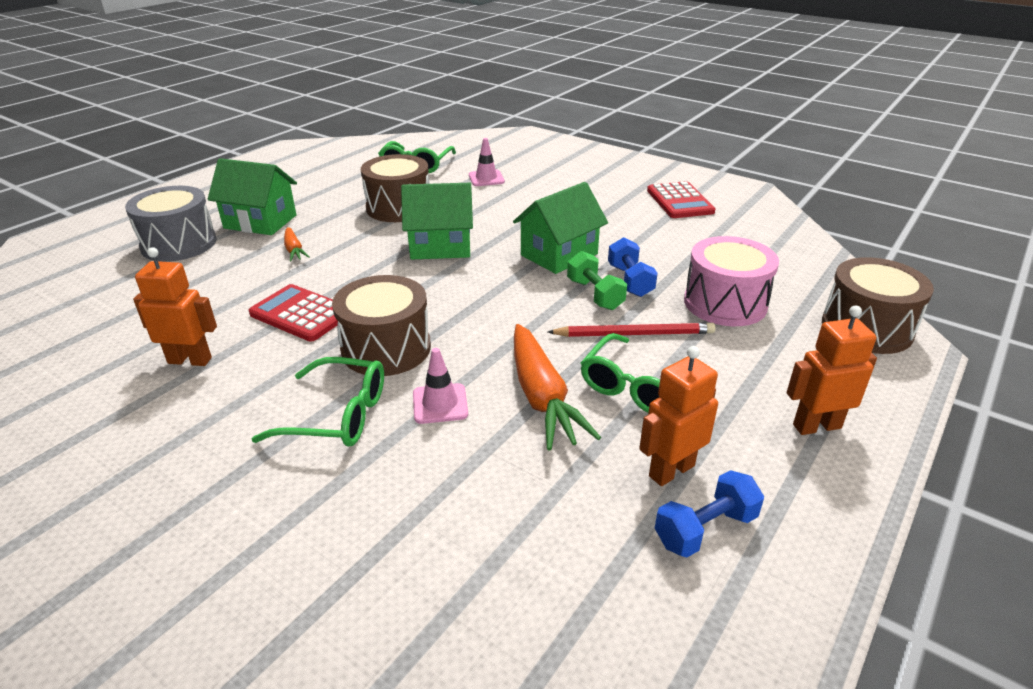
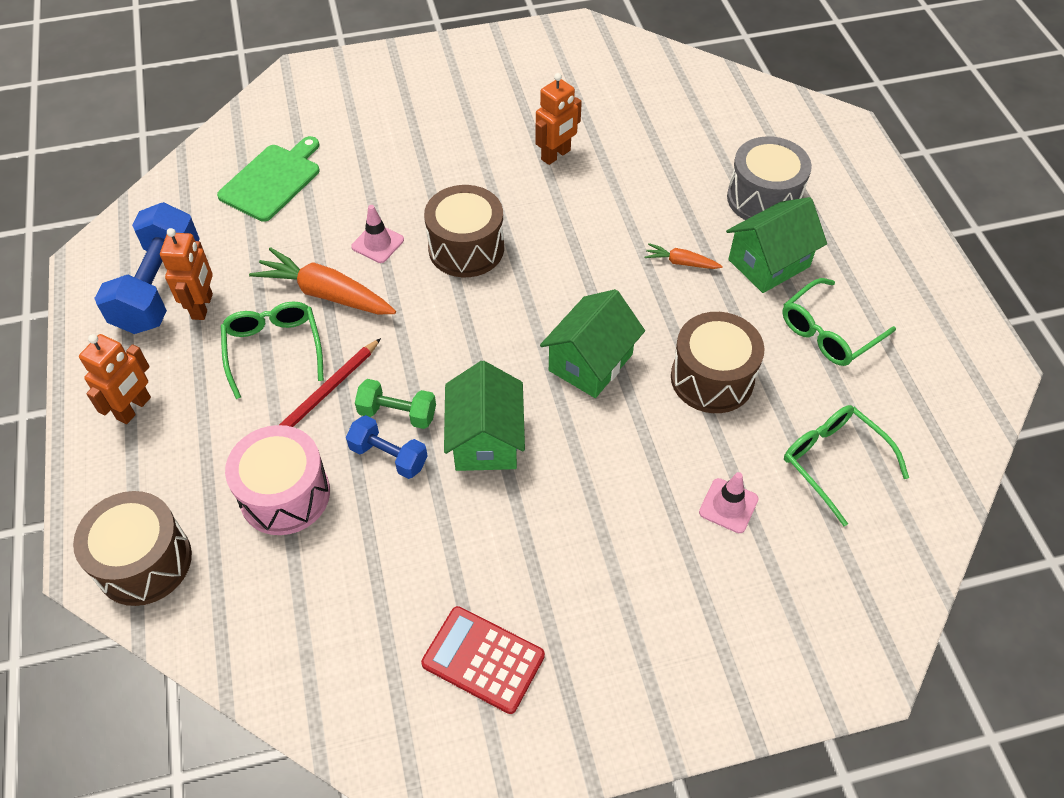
camera: 130 degrees right, 20 degrees up
red calculator [249,284,338,342] -> none
green glasses [252,357,384,447] -> green glasses moved to [782,278,896,366]
blue dumbbell [655,470,764,558] -> blue dumbbell [94,202,200,334], size x1.85
none -> green cutting board [217,136,320,222]

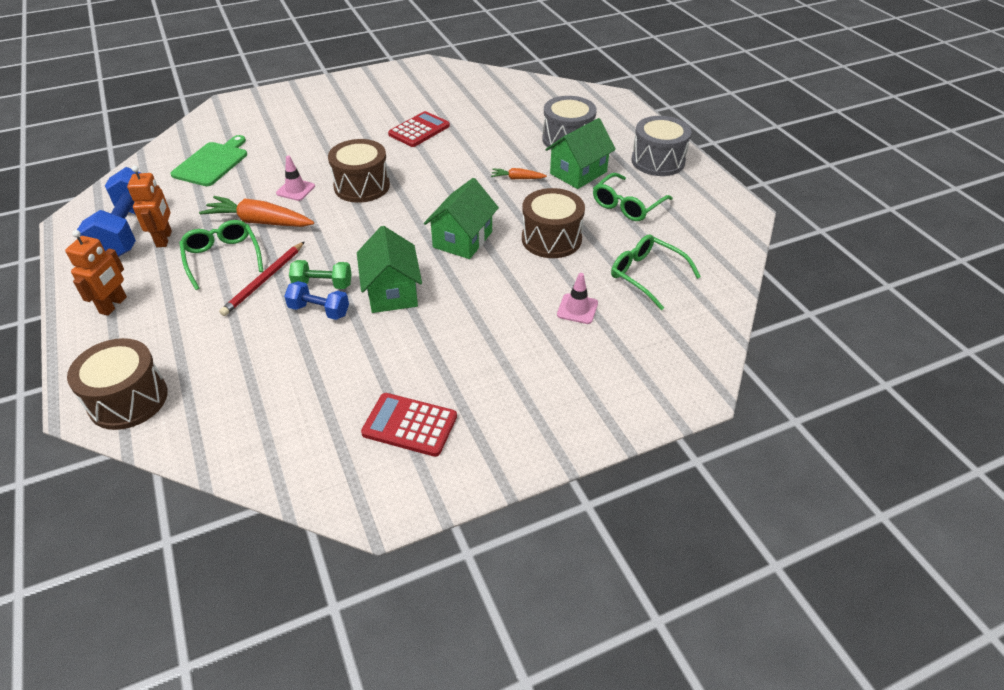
camera: 10 degrees left, 10 degrees down
pink drum [225,425,330,535] -> none
orange robot [536,73,582,165] -> red calculator [388,111,450,147]
none -> grey drum [631,116,691,176]

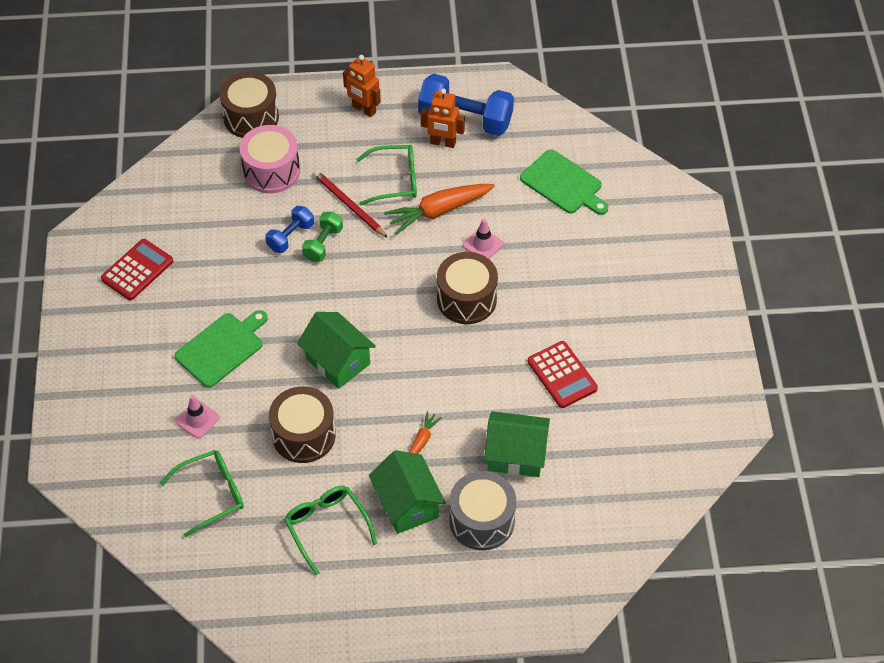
camera: 110 degrees right, 10 degrees up
orange carrot [199,196,314,227] -> orange carrot turned 150 degrees counterclockwise [384,184,495,234]
green house [357,226,422,313] -> green house moved to [484,411,550,477]
grey drum [631,116,691,176] -> none
none -> green cutting board [175,310,268,388]
none -> pink drum [240,125,300,193]

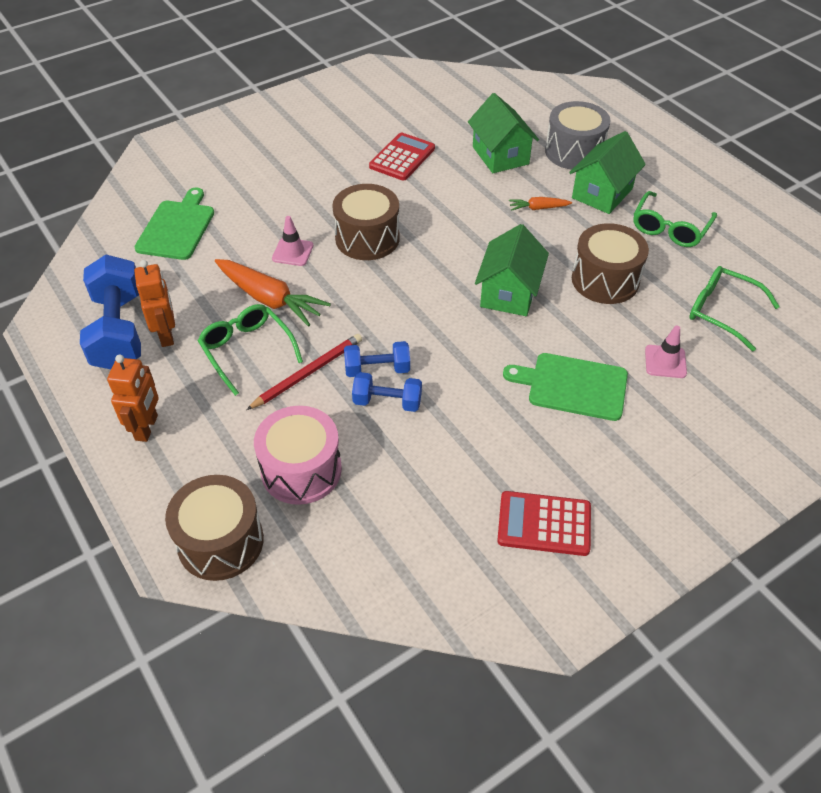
camera: 120 degrees left, 5 degrees down
green dumbbell [302,212,343,262] -> blue dumbbell [344,341,410,377]
red pencil [313,170,388,238] -> red pencil turned 150 degrees counterclockwise [246,334,362,410]

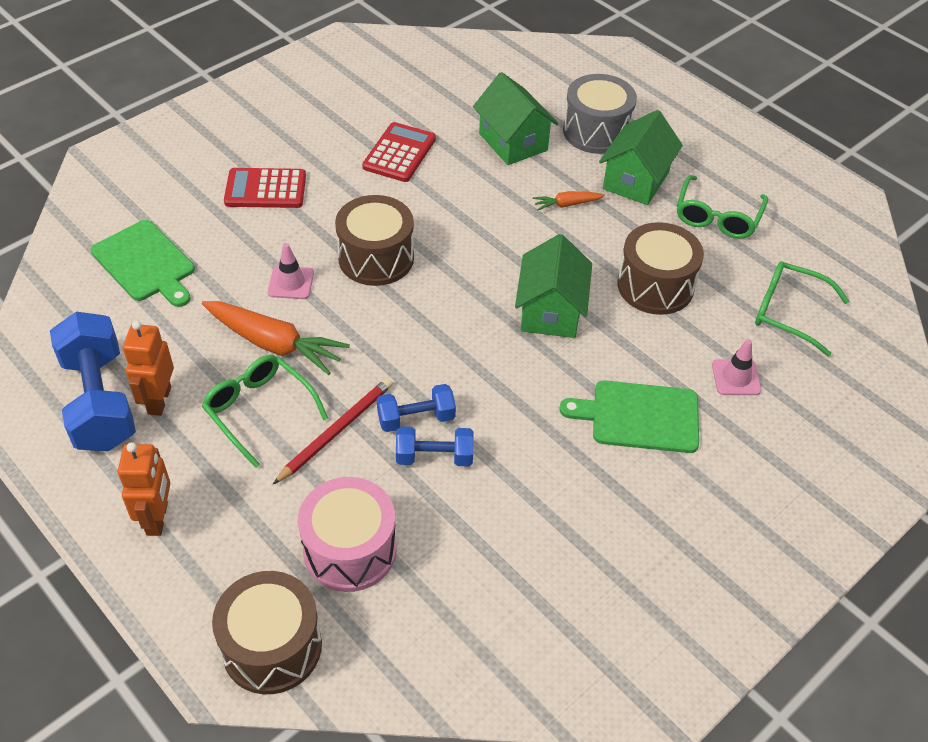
camera: 10 degrees left, 0 degrees up
orange robot [134,260,175,347] -> orange robot turned 150 degrees counterclockwise [123,321,174,416]
green cutting board [135,188,214,260] -> green cutting board turned 135 degrees clockwise [91,220,195,307]
red calculator [497,491,591,556] -> red calculator moved to [224,168,306,208]

